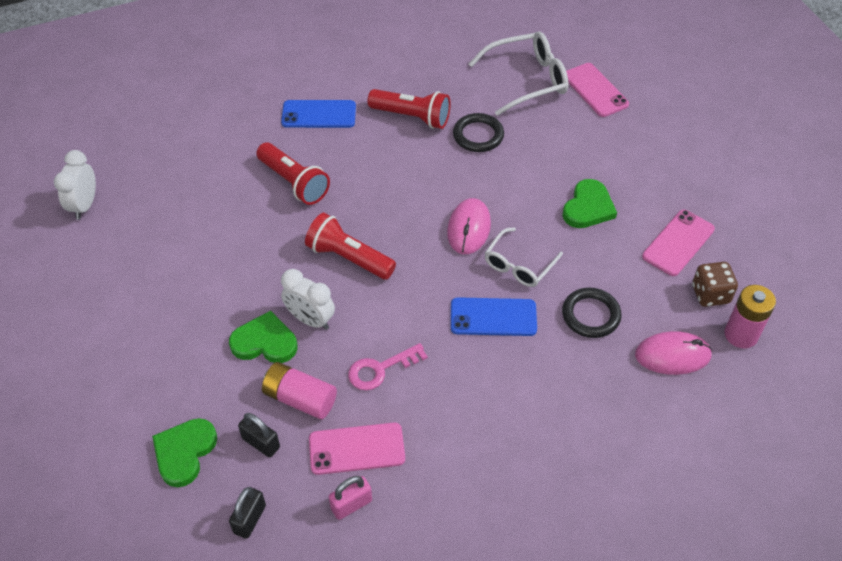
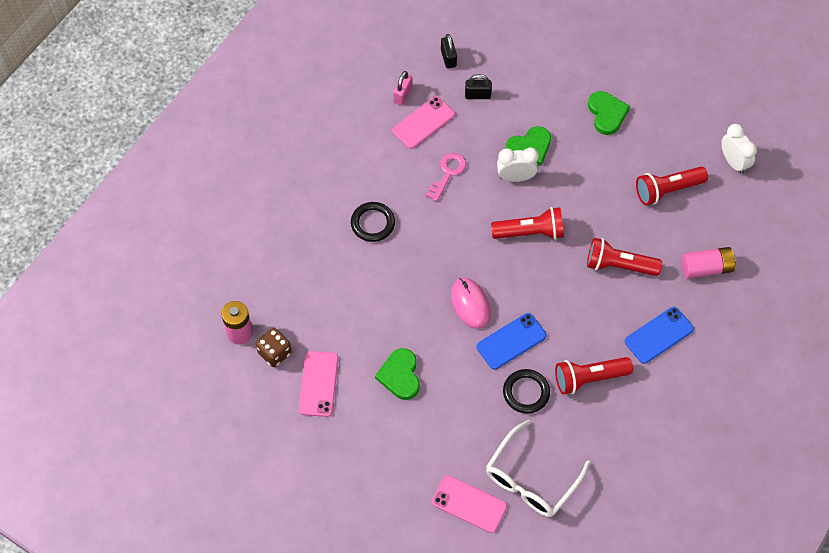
camera: 145 degrees right, 10 degrees up
green heart [152,418,217,487] -> green heart moved to [588,91,630,135]
pink battery [262,362,337,419] -> pink battery moved to [681,247,736,279]
blue phone [451,297,537,336] -> blue phone moved to [477,313,547,370]
white glasses [485,228,563,287] -> none
black ring [562,288,622,338] -> black ring moved to [351,202,395,242]
pink mouse [635,331,712,375] -> none
none -> red flashlight [636,167,708,205]

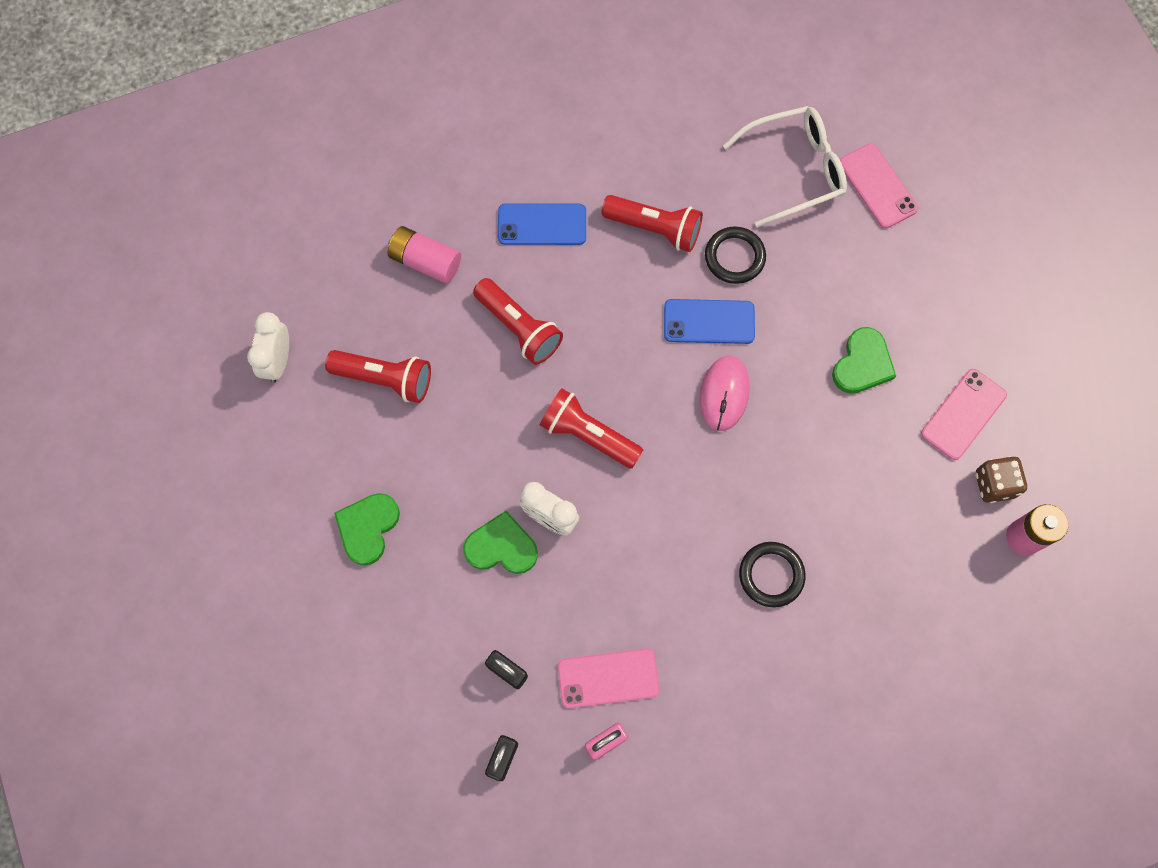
camera: 145 degrees left, 10 degrees up
pink key [426,153,466,202] -> none

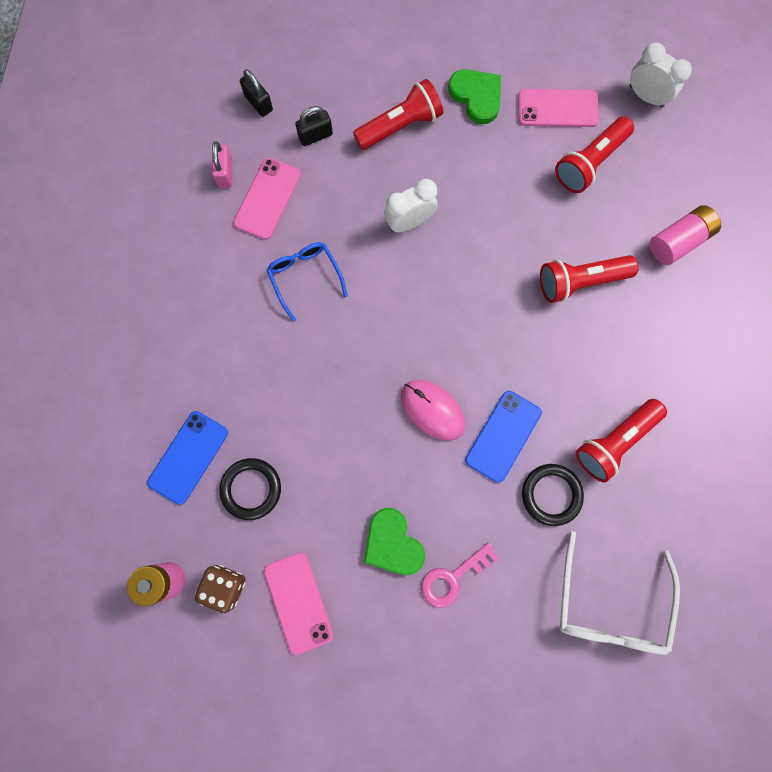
camera: 120 degrees right, 5 degrees up
green heart [463,511,538,574] -> none
blue phone [498,203,586,245] -> blue phone moved to [147,411,228,505]
red flashlight [540,388,643,469] -> red flashlight moved to [353,79,443,150]
black ring [739,542,806,607] -> black ring moved to [219,458,281,520]
pink phone [840,143,918,228] -> pink phone moved to [518,89,599,127]
none -> blue glasses [267,242,348,322]
none -> pink key [421,542,499,608]

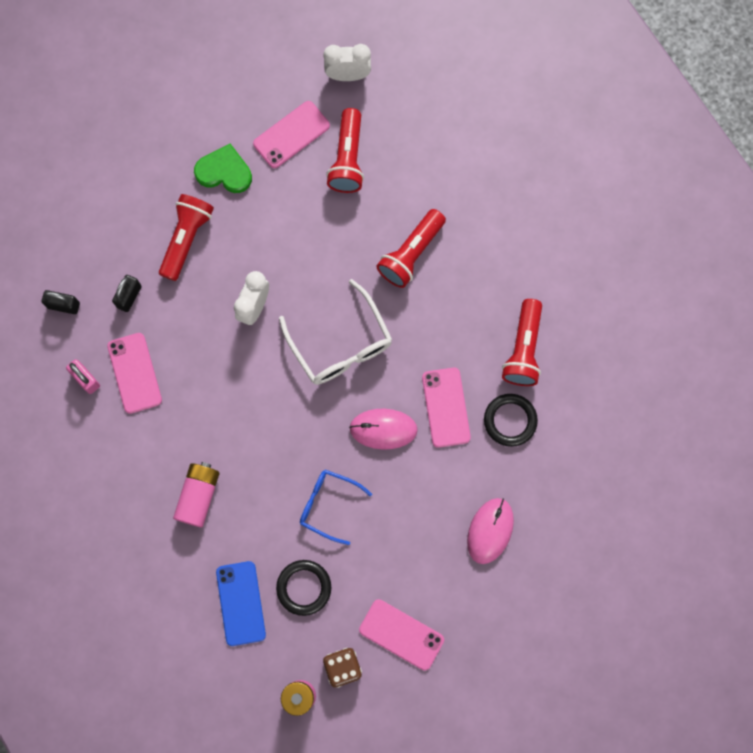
camera: 40 degrees left, 0 degrees up
blue glasses [267,242,348,322] -> blue glasses moved to [300,470,372,545]
green heart [364,508,425,575] -> none
pink key [421,542,499,608] -> pink mouse [467,498,514,564]
blue phone [465,391,542,483] -> pink phone [422,368,471,448]
white glasses [559,531,680,655] -> white glasses moved to [279,279,392,385]
pink battery [650,205,721,265] -> pink battery moved to [173,462,220,527]

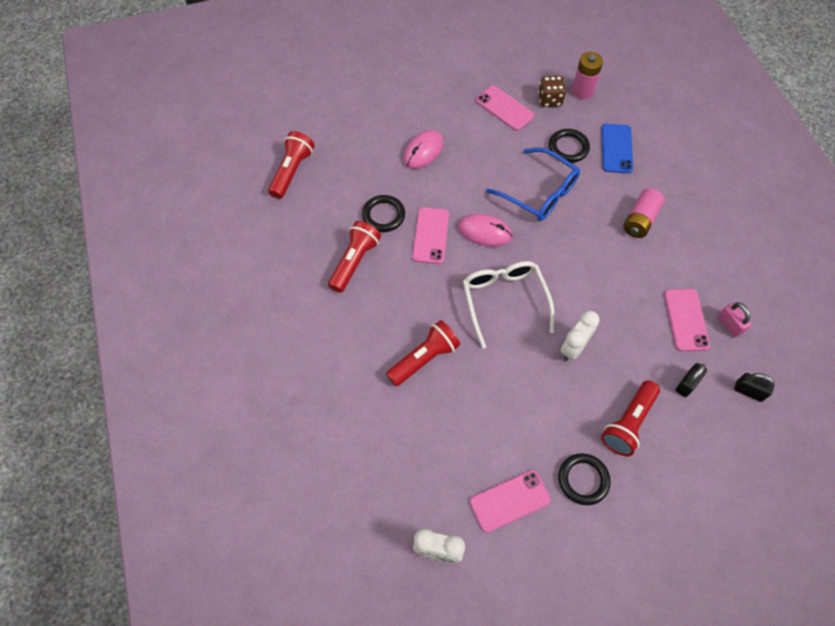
camera: 165 degrees left, 15 degrees down
green heart [194,144,252,193] -> black ring [558,454,611,505]
blue glasses [300,470,372,545] -> blue glasses [486,147,580,221], size x1.54
red flashlight [326,108,364,193] -> red flashlight moved to [268,131,315,199]

